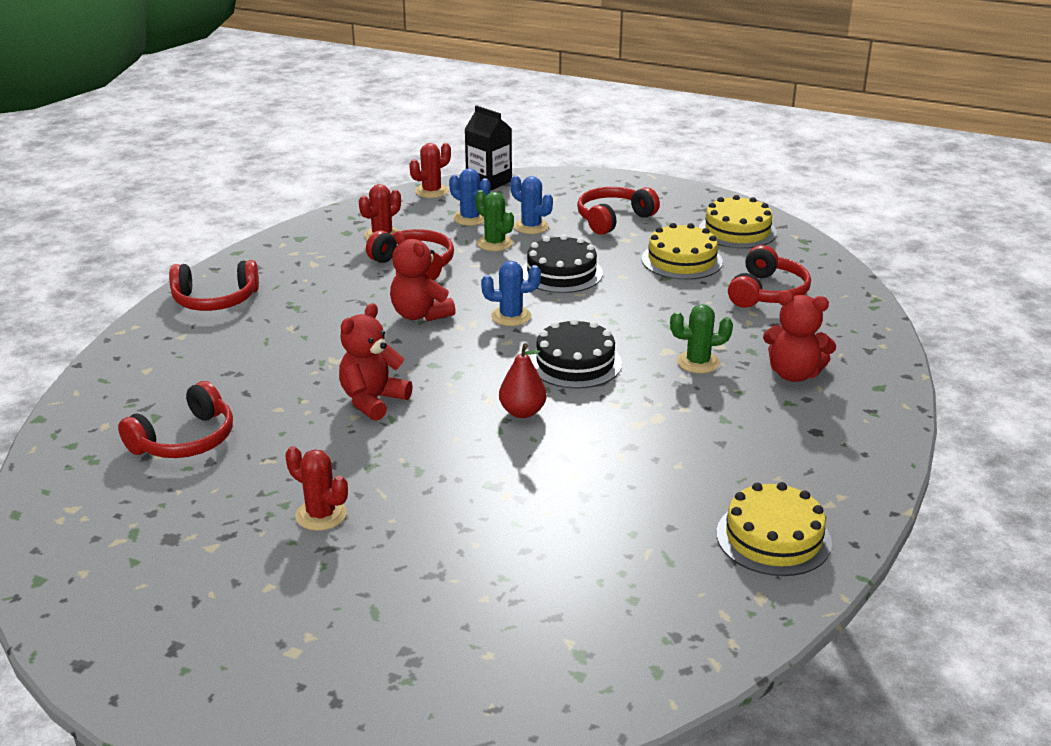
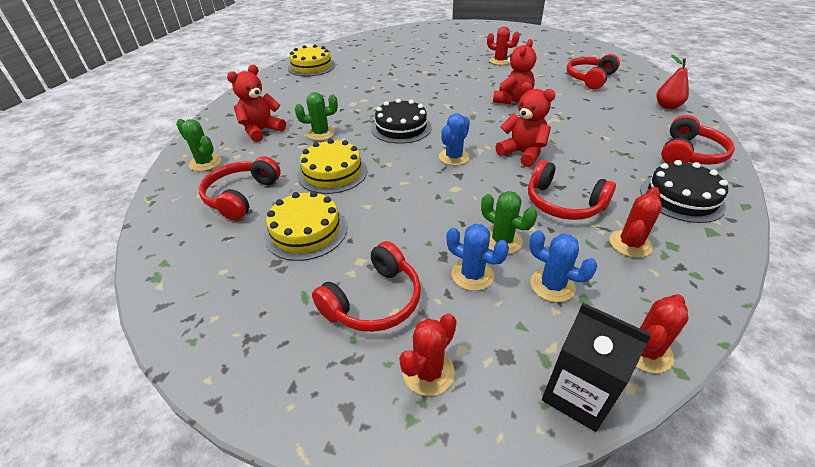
camera: 175 degrees right, 10 degrees up
red headphones [169,260,259,311] -> red headphones turned 135 degrees clockwise [661,115,735,165]
blue cactus [481,261,541,326] -> blue cactus turned 45 degrees counterclockwise [439,113,470,166]
red pear [499,343,547,418] -> red pear moved to [657,54,689,109]
black cake [522,234,603,293] -> black cake moved to [640,160,728,223]
yellow cake [699,195,777,249] -> yellow cake moved to [297,139,367,194]
red teddy bear [763,291,836,382] -> red teddy bear turned 60 degrees counterclockwise [227,65,286,142]
none -> green cactus [176,119,221,171]
none -> red cactus [399,313,457,396]

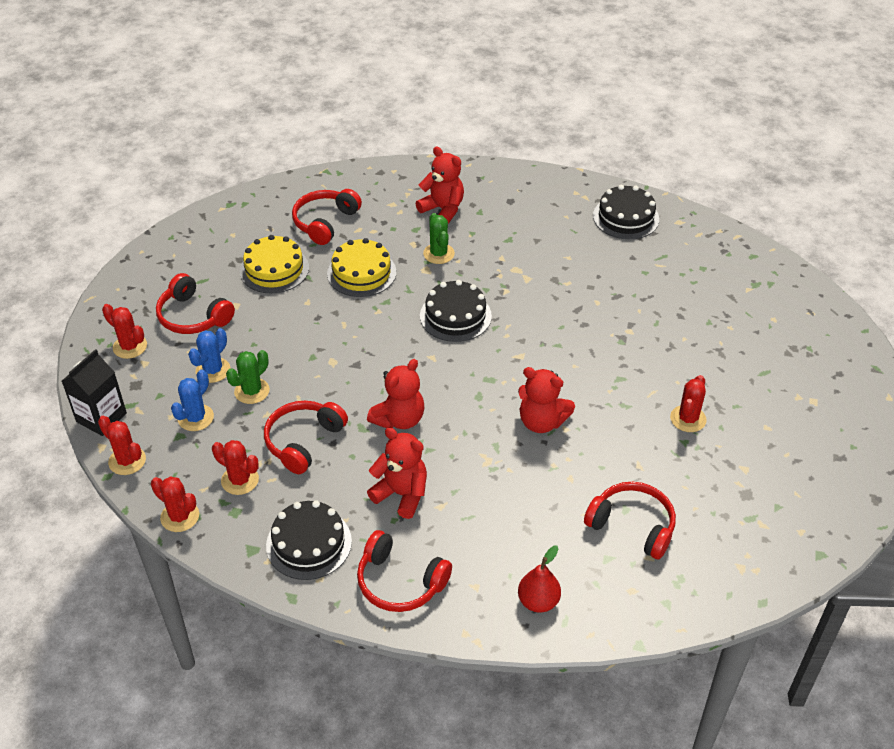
camera: 85 degrees right, 5 degrees up
green cactus [176,119,221,171] -> none
red headphones [199,156,281,221] -> red headphones turned 75 degrees counterclockwise [292,189,362,245]
yellow cake [288,45,335,77] -> black cake [593,185,659,239]
blue cactus [439,113,470,166] -> none
none -> red cactus [151,476,199,532]
none -> red teddy bear [367,428,427,519]

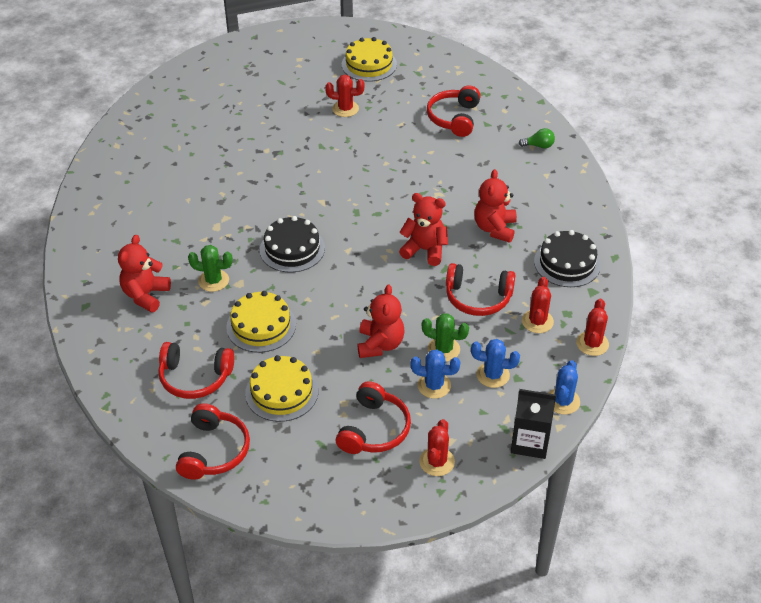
camera: 110 degrees left, 0 degrees up
red cactus [98,416,146,475] -> blue cactus [549,360,580,415]
red headphones [357,530,452,612] -> red headphones moved to [176,403,250,480]
green cactus [423,213,455,264] -> green cactus turned 45 degrees clockwise [188,245,233,292]
red teddy bear [518,367,575,433] -> red teddy bear moved to [357,285,405,358]
red pear [518,546,561,613] -> green light bulb [519,128,555,148]
black cake [593,185,659,239] -> none
none -> yellow cake [342,37,397,82]

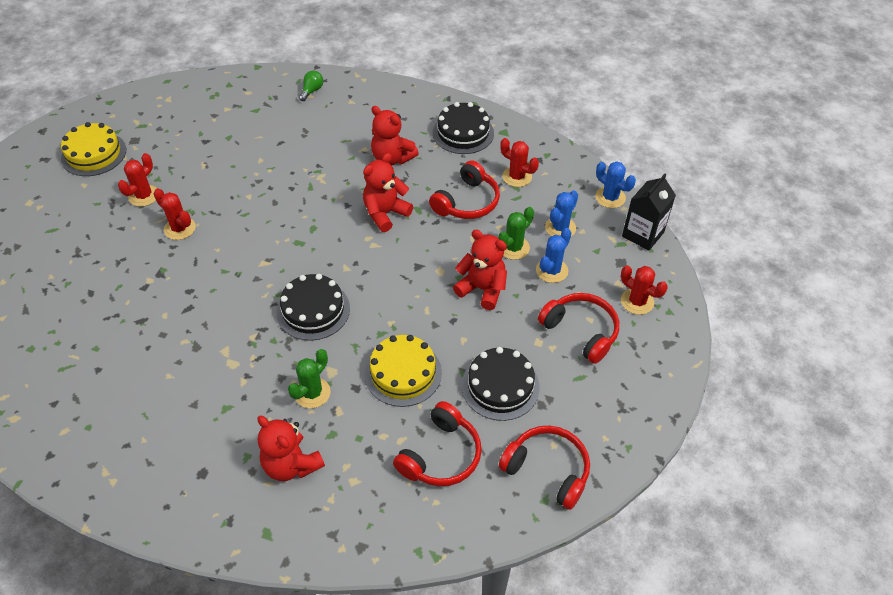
camera: 65 degrees left, 5 degrees up
yellow cake [245,355,318,422] -> black cake [462,347,540,421]
red headphones [427,85,481,137] -> none
red cactus [576,299,609,356] -> red cactus moved to [154,188,196,240]

